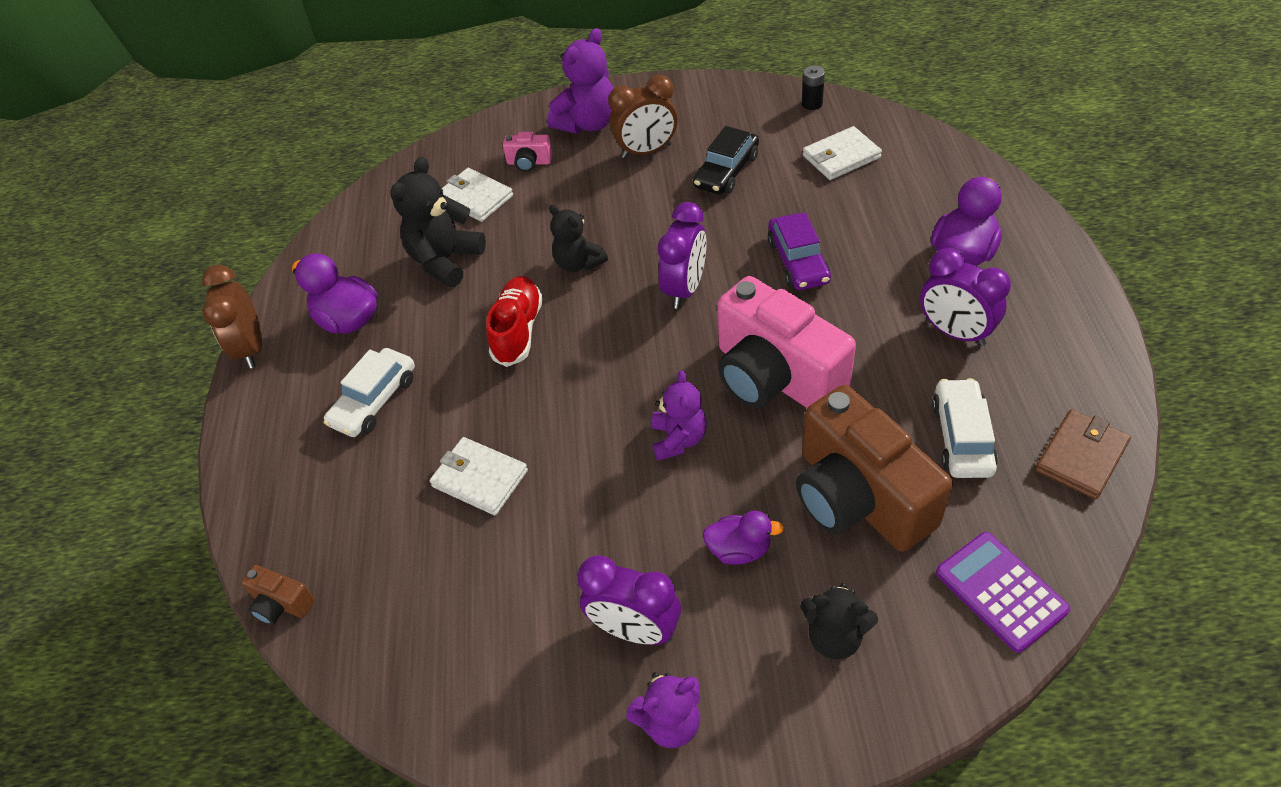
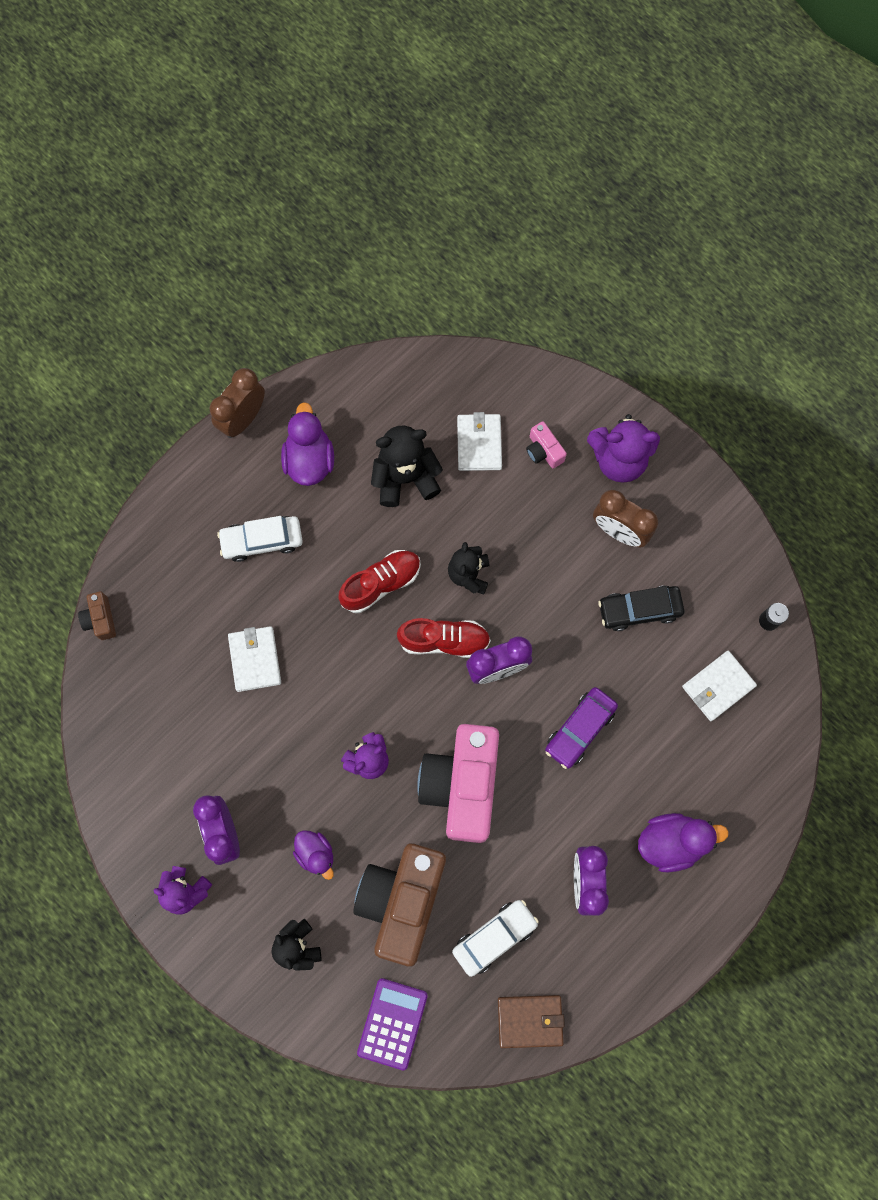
camera: 45 degrees right, 25 degrees up
white wallet [803,126,882,180] -> white wallet turned 60 degrees counterclockwise [682,651,757,721]
none -> red shoe [397,618,491,658]

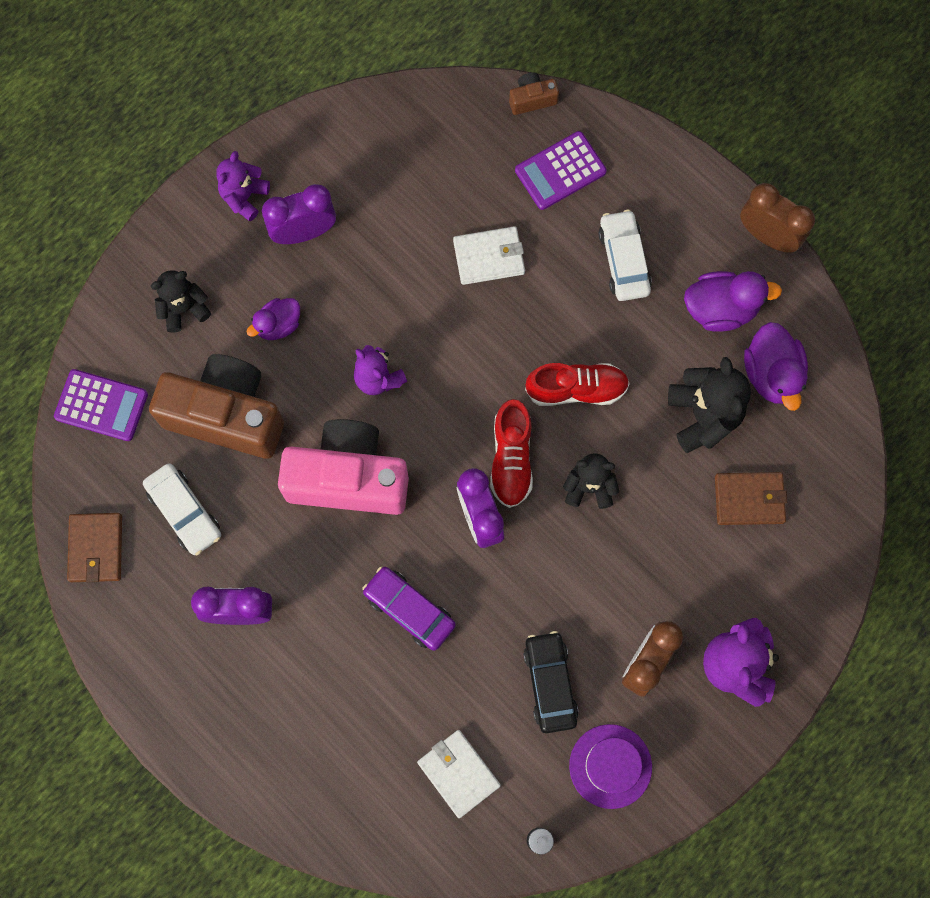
camera: 90 degrees right, 0 degrees up
red shoe [338,550,421,613] -> red shoe turned 60 degrees counterclockwise [525,363,630,406]
white wallet [457,412,502,471] -> brown wallet [715,472,787,525]
pink camera [526,421,567,468] -> none
purple duck [638,813,729,872] -> purple duck moved to [744,322,808,411]
none -> purple calculator [515,131,607,210]
none -> purple hat [569,724,652,809]

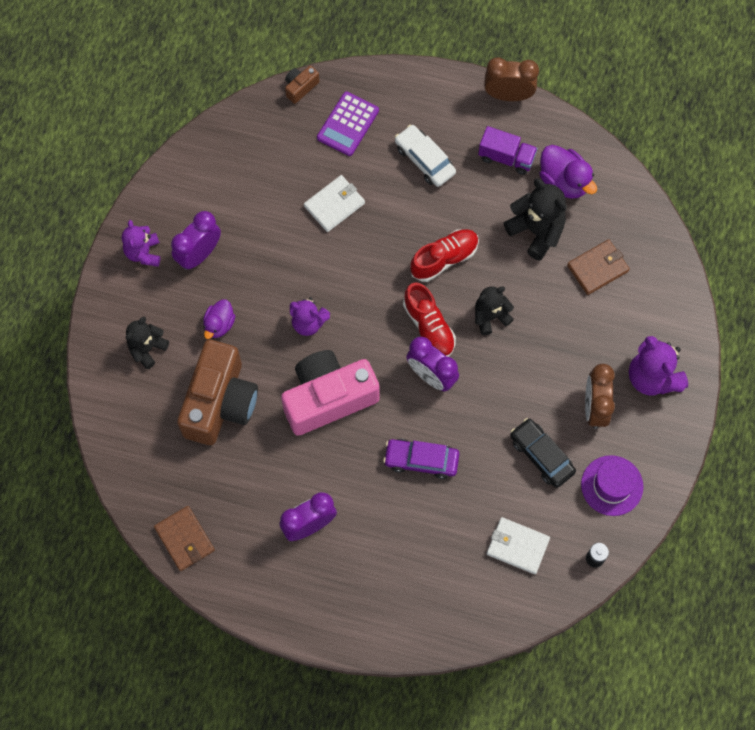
camera: 30 degrees left, 5 degrees down
purple calculator [54,369,148,441] -> none
white car [143,463,221,555] -> none
brown camera [149,354,284,459] -> brown camera turned 120 degrees clockwise [177,339,258,445]
purple duck [684,271,782,332] -> purple truck [478,126,538,175]

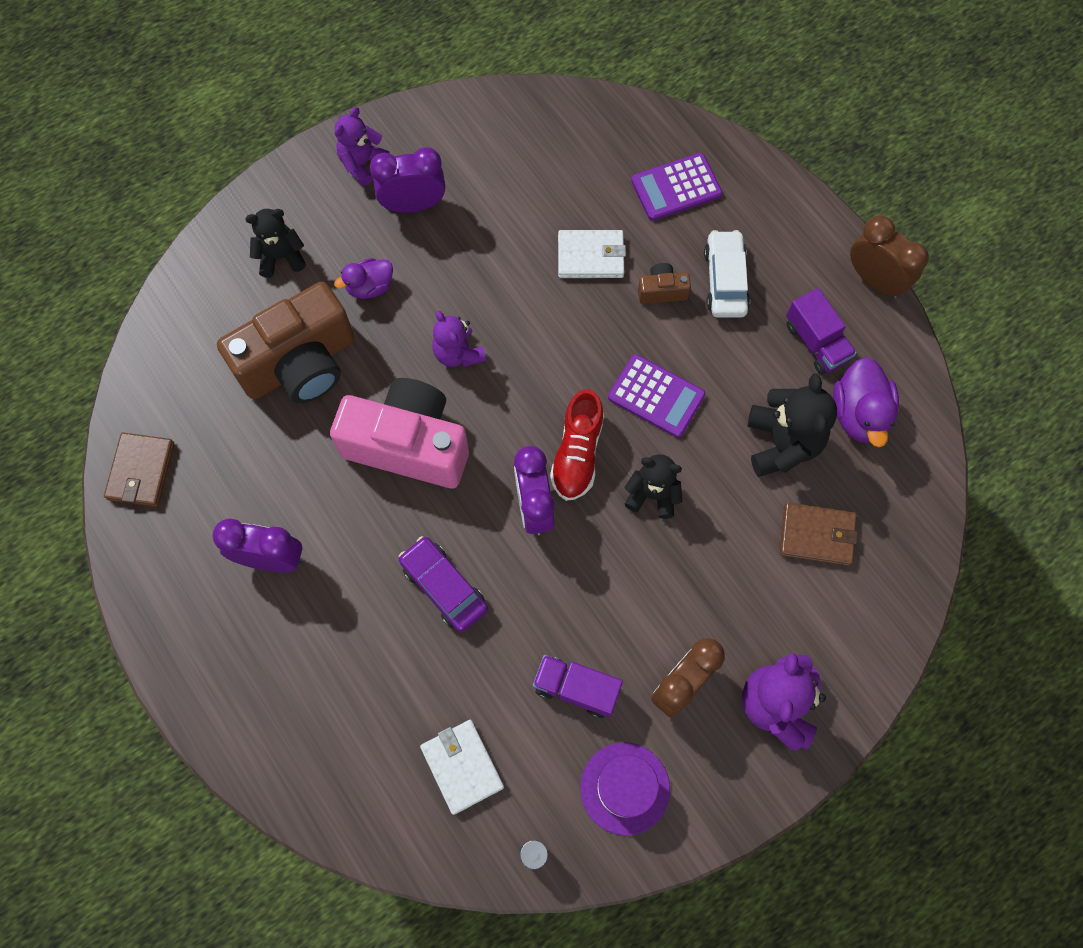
camera: 40 degrees right, 0 degrees up
brown camera [285,66,319,104] -> brown camera moved to [638,263,691,304]
red shoe [410,229,479,282] -> purple calculator [608,354,706,438]
black car [510,418,576,488] -> purple truck [533,655,623,718]

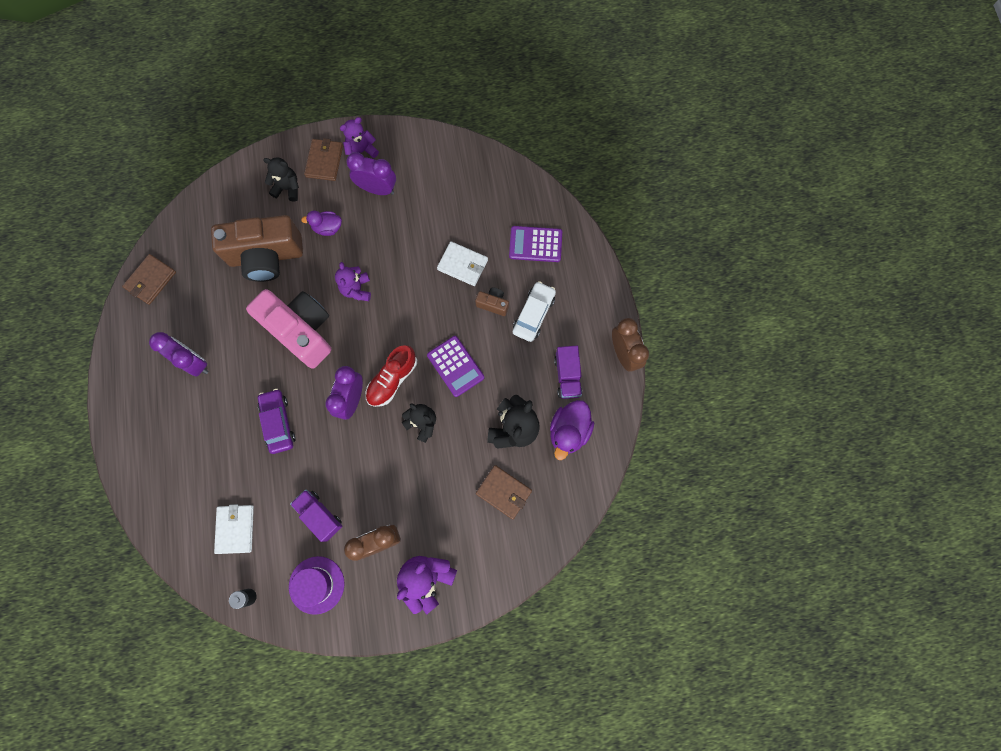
camera: 25 degrees right, 5 degrees up
none -> brown wallet [304,138,343,181]

